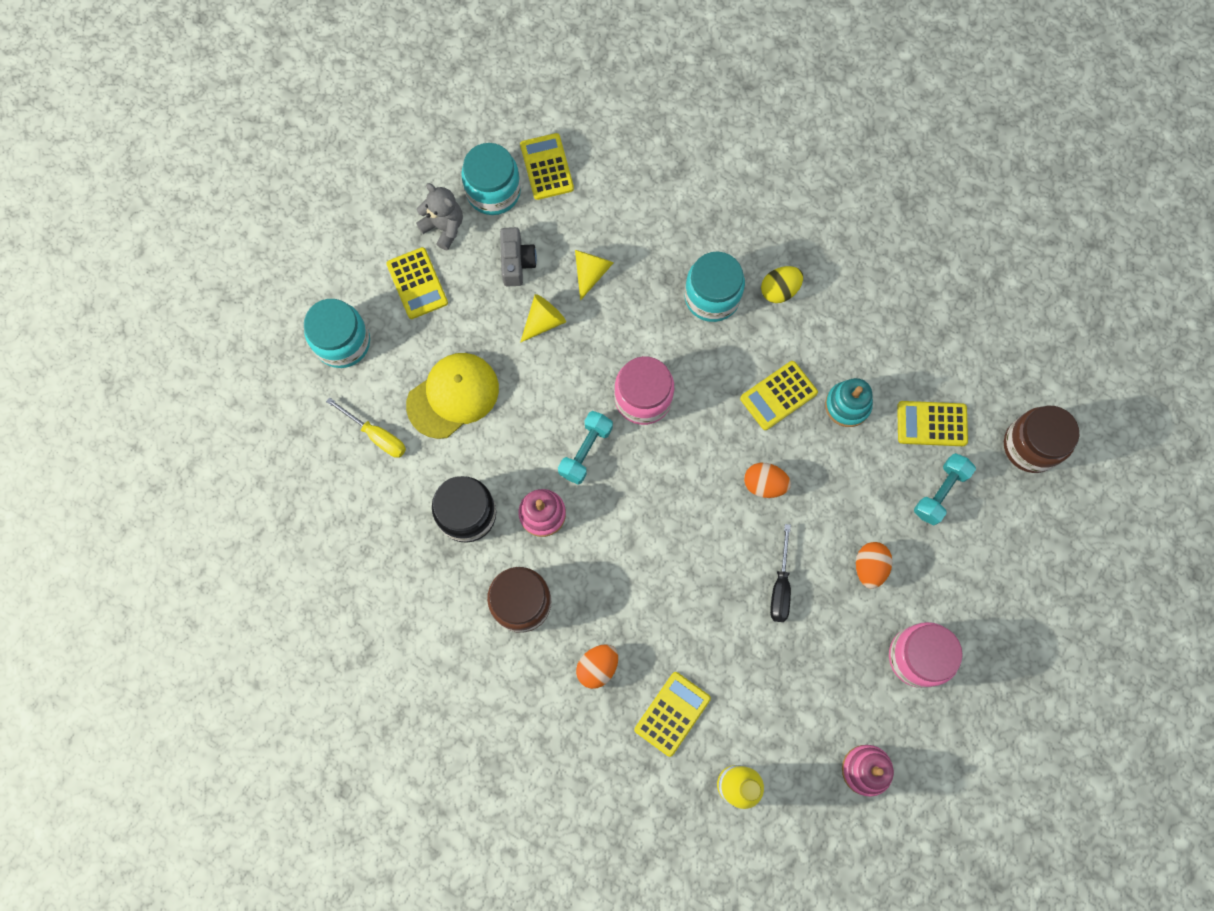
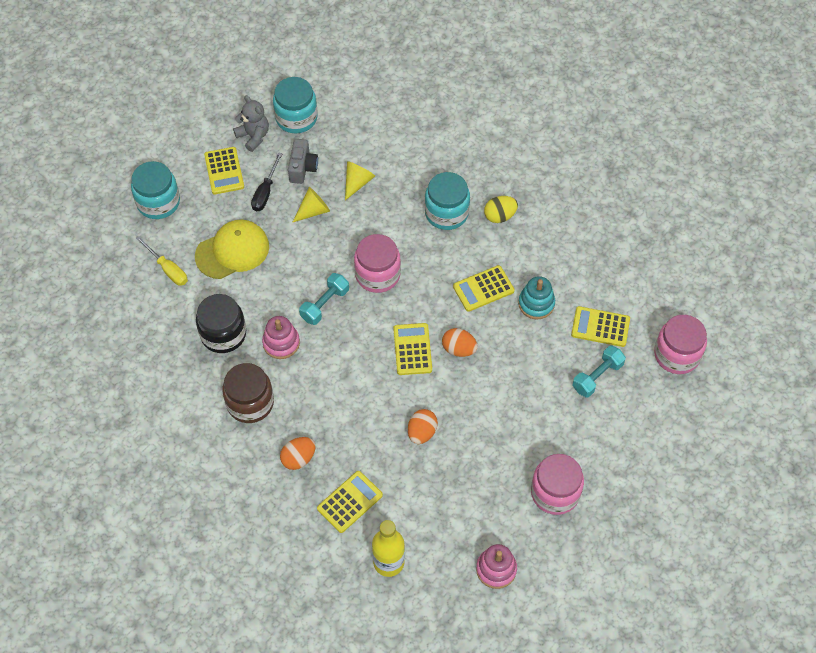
camera: 10 degrees right, 15 degrees down
yellow calculator [520,133,574,200] -> yellow calculator moved to [393,323,432,375]
black screwdriver [770,524,791,622] -> black screwdriver moved to [251,153,283,211]
orange egg [856,542,892,589] -> orange egg moved to [408,409,438,444]
brown jar [1004,406,1080,473] -> pink jar [654,315,707,374]

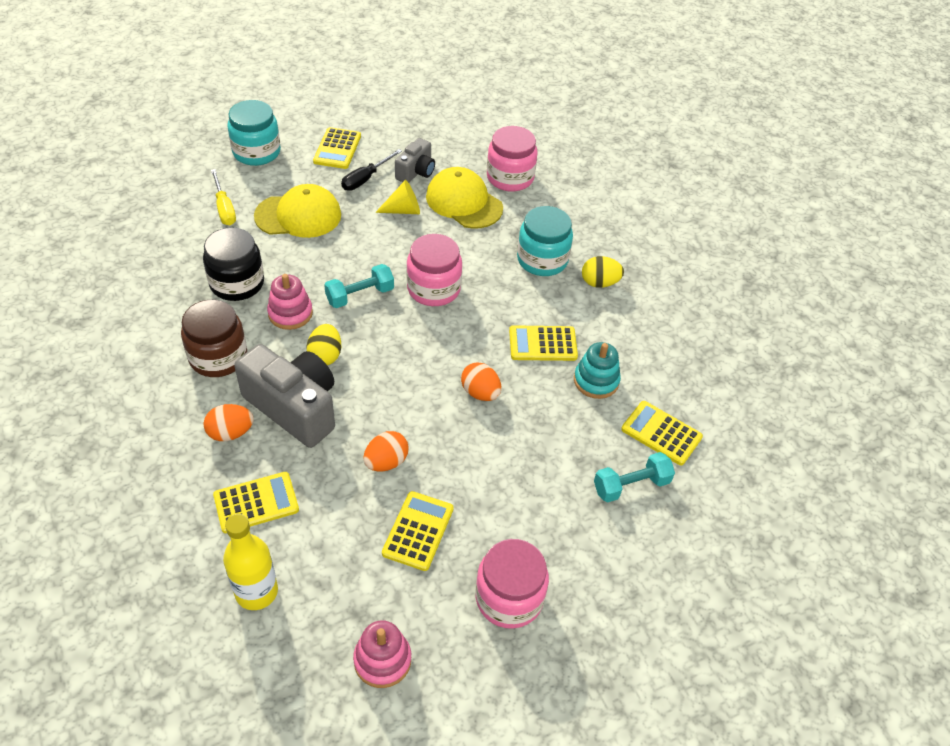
camera: 20 degrees right, 10 degrees down
grey teddy bear [233,95,269,152] -> none
turquoise jar [273,77,318,133] -> none
yellow cone [345,161,375,200] -> yellow cap [426,167,503,229]
yellow calculator [393,323,432,375] -> yellow calculator moved to [382,491,454,571]
pink jar [654,315,707,374] -> pink jar moved to [487,126,538,192]
none -> grey camera [234,344,335,448]
none -> yellow egg [306,324,341,365]

